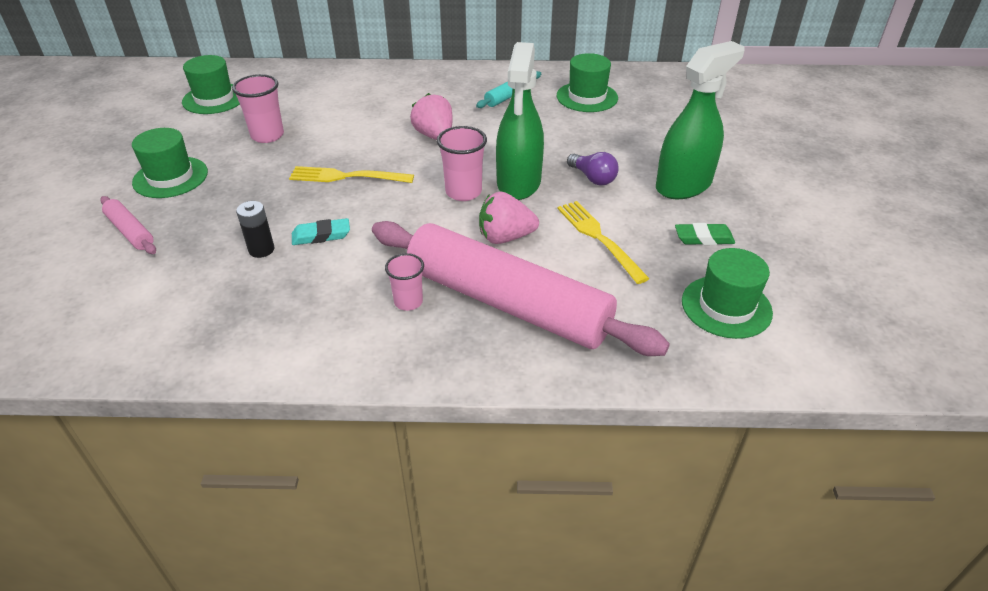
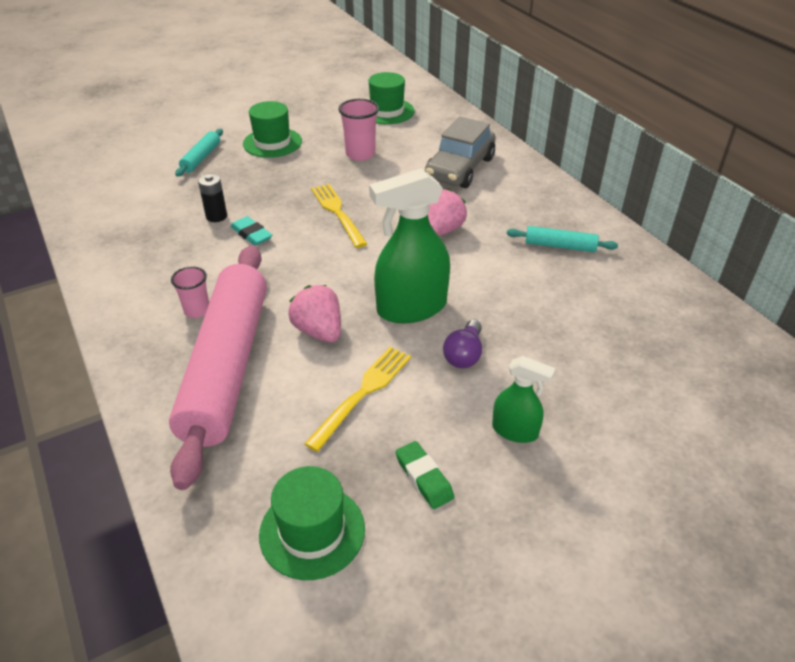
camera: 60 degrees right, 0 degrees up
pink rolling pin [100,196,156,254] -> turquoise rolling pin [175,129,223,177]
pink cup [437,126,487,201] -> none
green hat [557,53,618,112] -> none
green spray bottle [656,41,745,199] -> green spray bottle [492,356,555,443], size x0.54
none -> grey car [425,117,496,188]

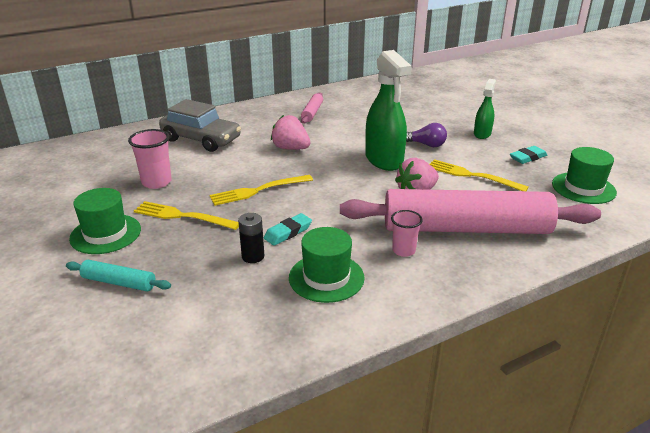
camera: 90 degrees left, 10 degrees down
green hat [369,72,415,124] -> green hat moved to [289,227,365,303]
green eraser [396,441,455,509] -> turquoise eraser [510,146,547,164]
turquoise rolling pin [507,226,618,252] -> pink rolling pin [301,92,323,124]
none -> yellow fork [134,201,239,230]

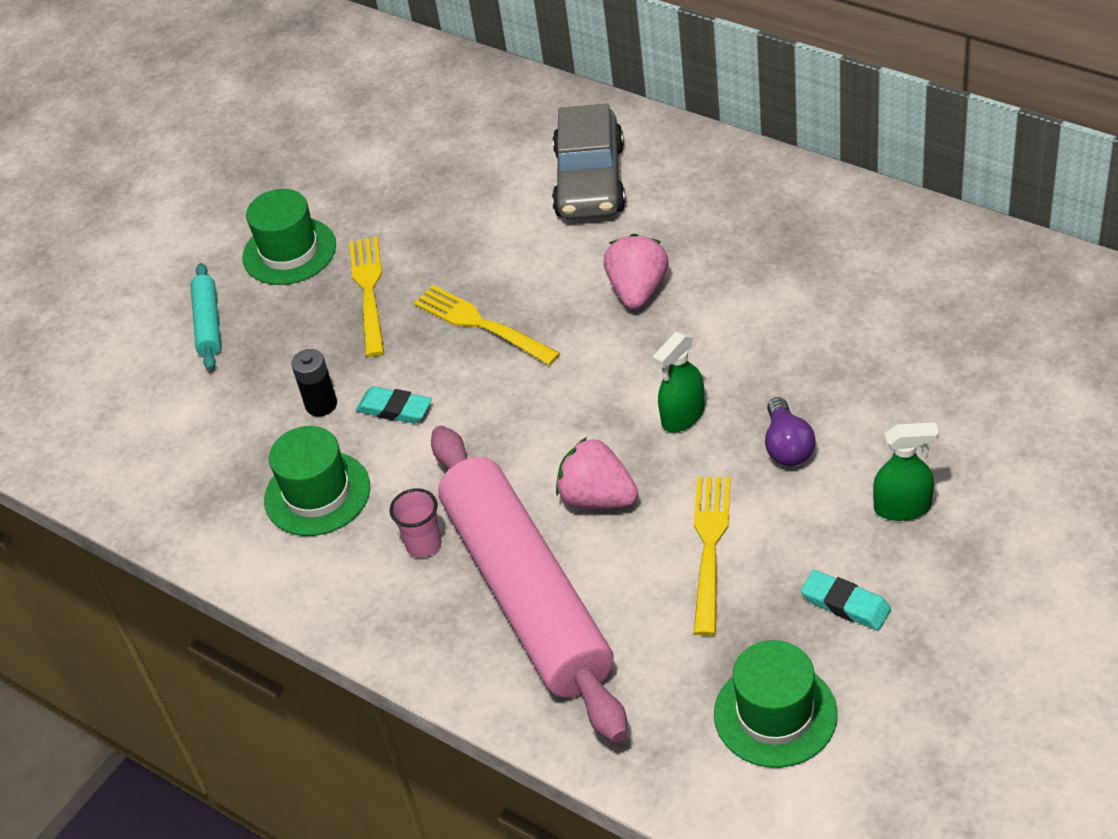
camera: 70 degrees right, 15 degrees up
pink cup [128,129,172,189] -> none
pink rolling pin [301,92,323,124] -> none
green spray bottle [365,50,412,171] -> green spray bottle [653,332,705,432], size x0.54

